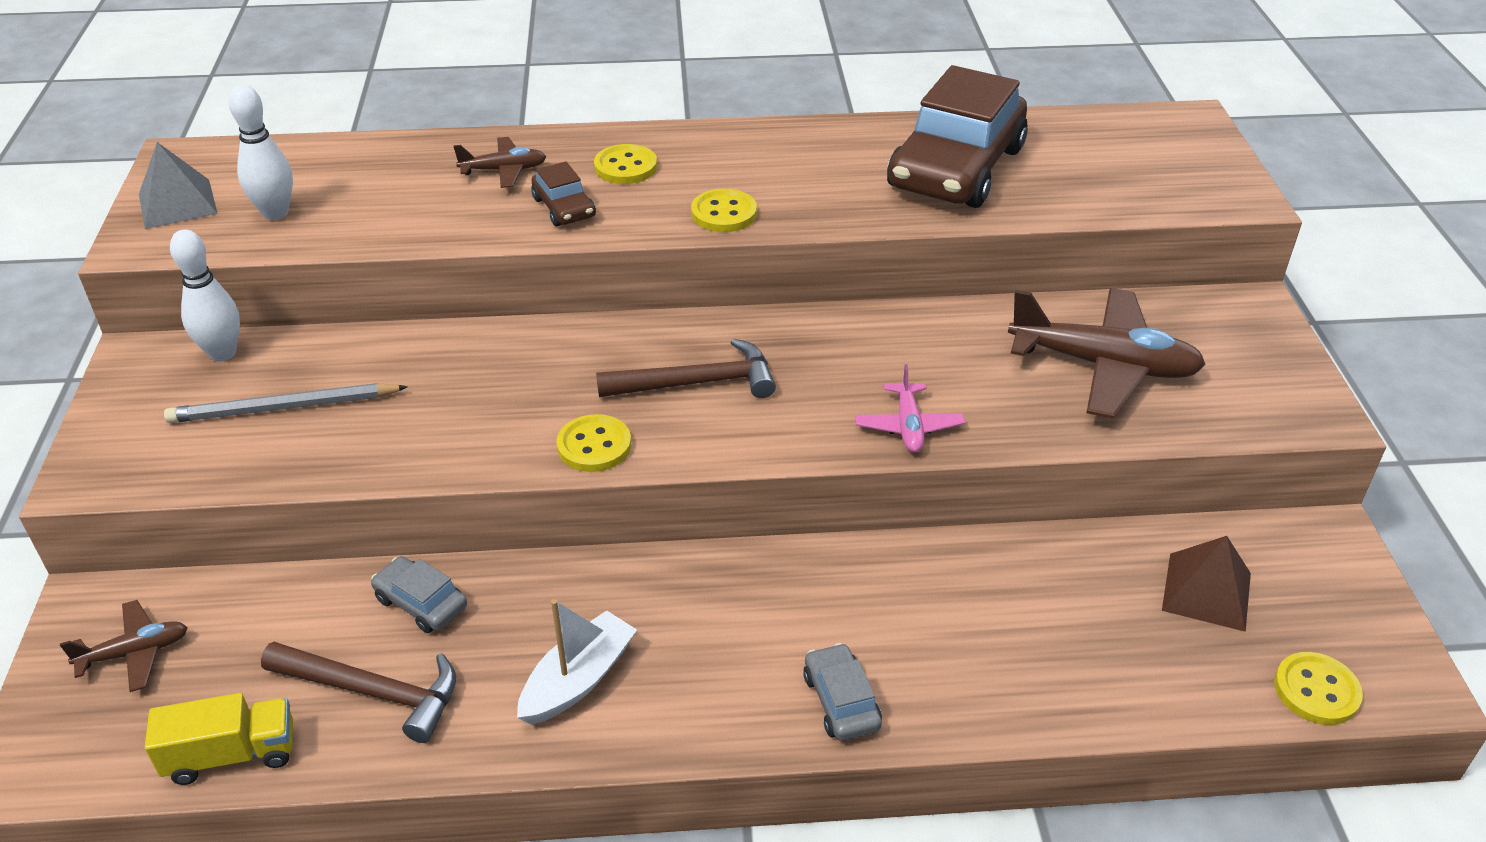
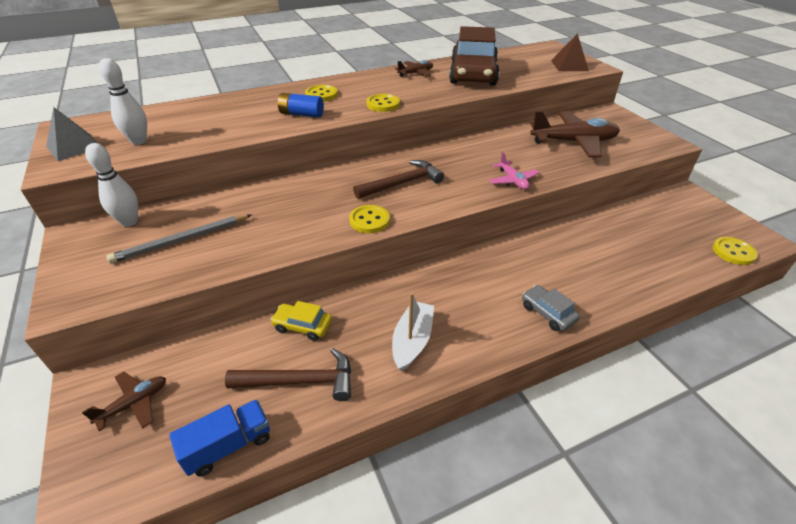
camera: 20 degrees left, 0 degrees up
yellow truck [145,693,293,785] -> blue truck [169,400,270,477]
grey car [371,556,467,633] -> yellow car [271,301,332,341]
brown plane [453,137,546,188] -> brown plane moved to [395,60,433,77]
brown car [531,161,596,226] -> blue battery [278,93,324,118]
brown pyramid [1162,536,1251,632] -> brown pyramid moved to [551,33,589,71]

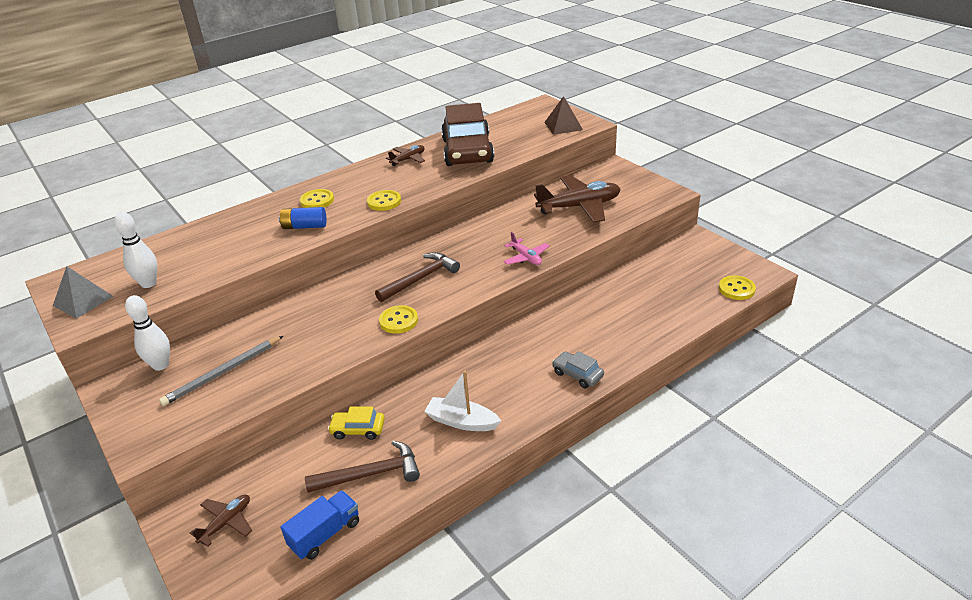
camera: 10 degrees left, 5 degrees down
white boat [392,292,434,371] -> white boat turned 75 degrees counterclockwise [424,371,501,431]

